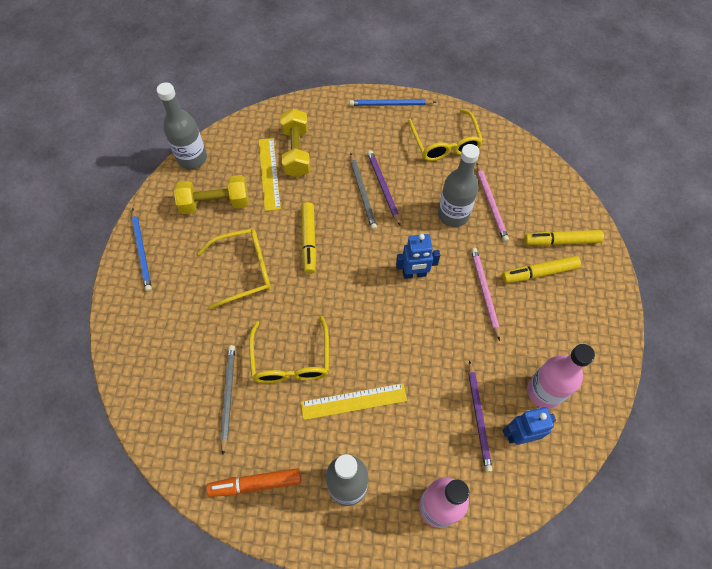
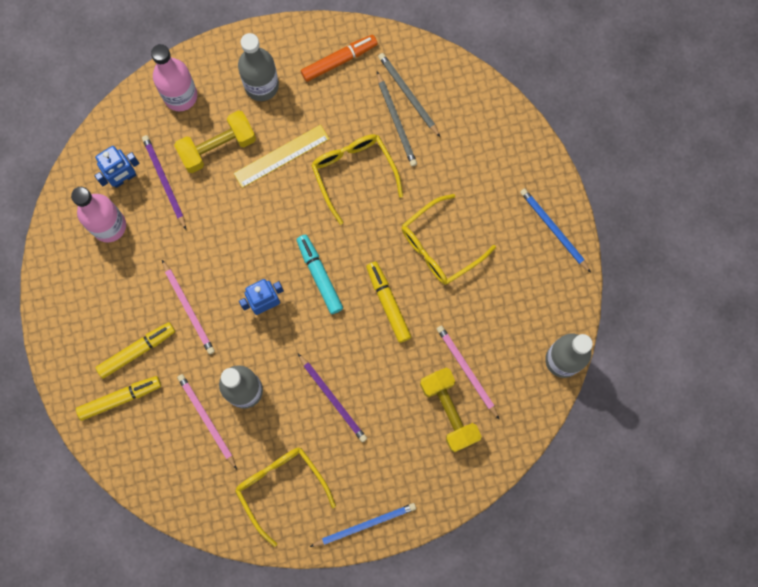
camera: 160 degrees right, 15 degrees up
yellow dumbbell [174,175,249,214] -> yellow dumbbell moved to [174,110,256,173]
yellow ruler [259,138,281,211] -> pink pencil [437,325,499,419]
grey pencil [350,153,377,230] -> grey pencil moved to [378,53,440,137]
none -> turquoise marker [296,235,343,314]

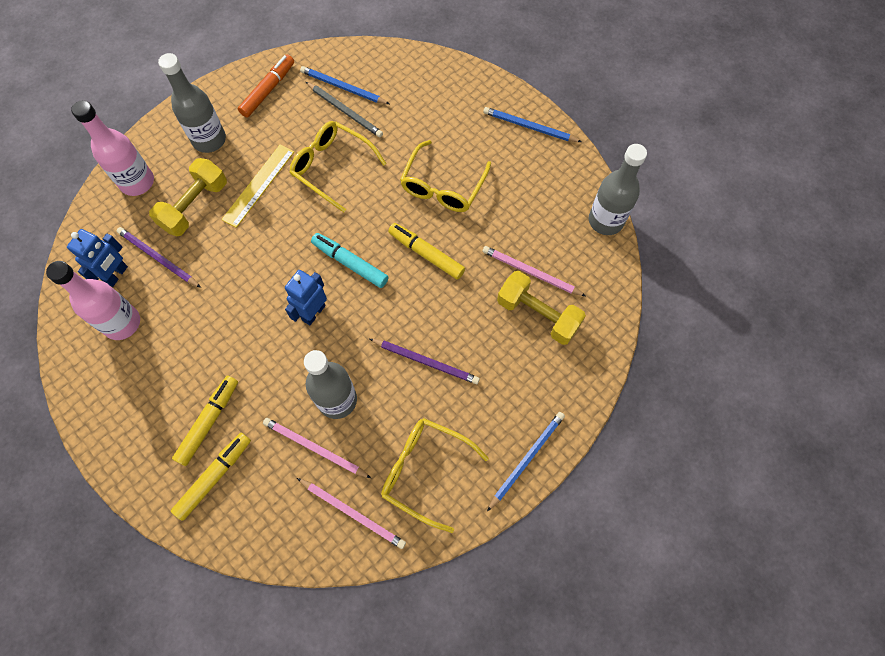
camera: 30 degrees left, 10 degrees down
pink pencil [162,260,215,354] -> pink pencil moved to [297,478,406,549]
grey pencil [378,53,440,137] -> blue pencil [300,66,390,104]

